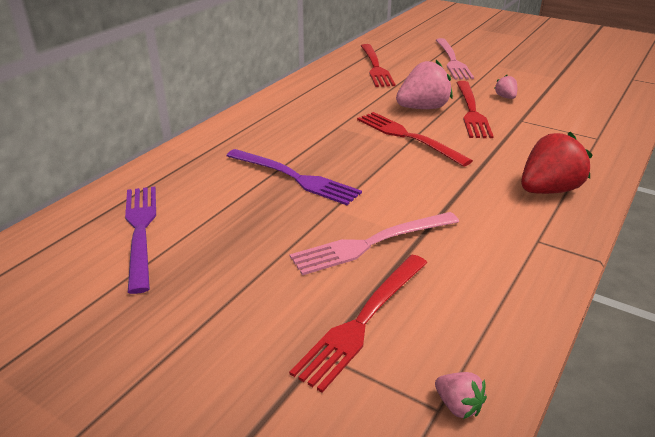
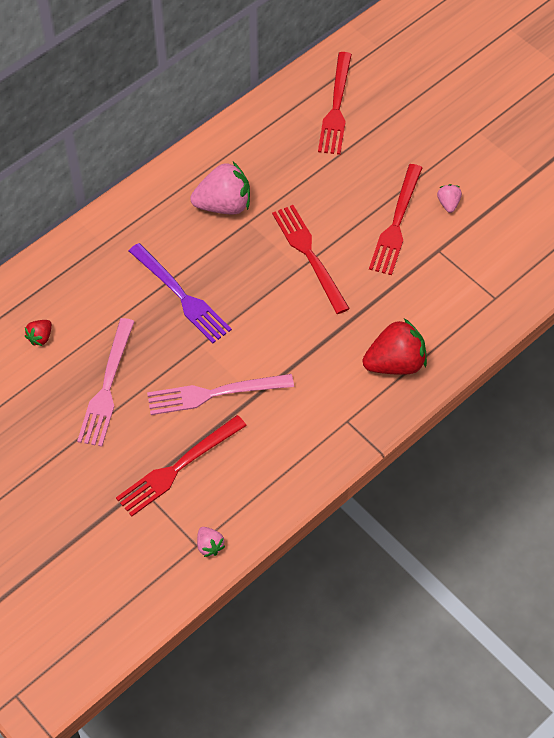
camera: 15 degrees right, 25 degrees up
purple fork [125,186,156,294] -> red strawberry [25,320,52,346]
pink strawberry [396,60,453,109] -> pink strawberry moved to [190,162,250,215]
pink fork [436,38,474,79] -> pink fork moved to [77,318,135,447]

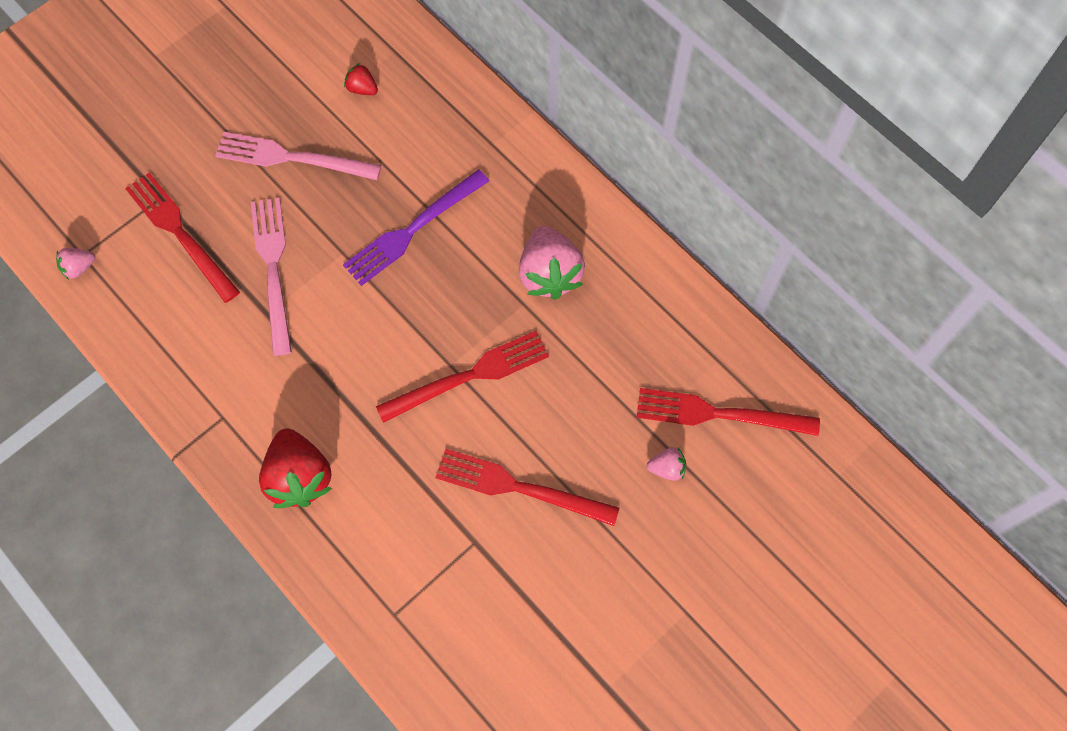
camera: 90 degrees right, 10 degrees up
pink strawberry [437,184,462,213] -> pink strawberry moved to [647,447,686,481]

